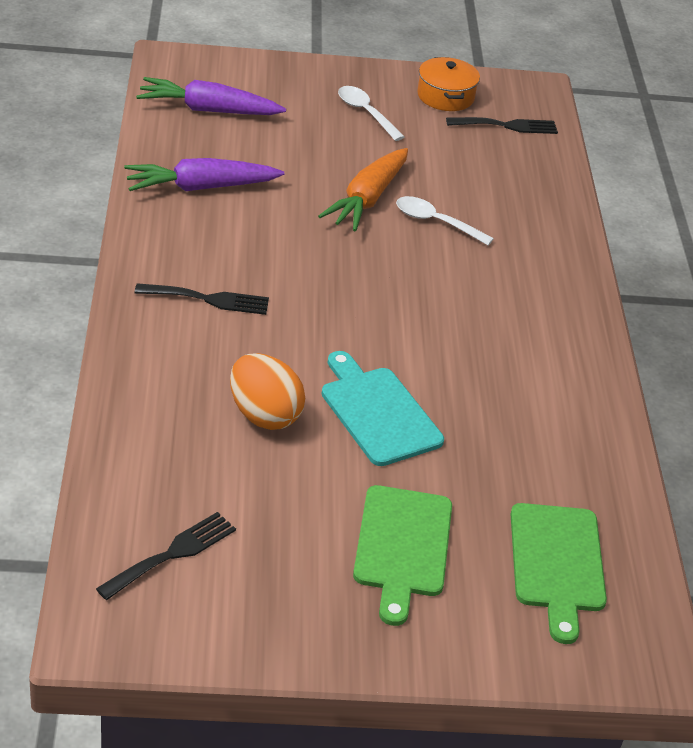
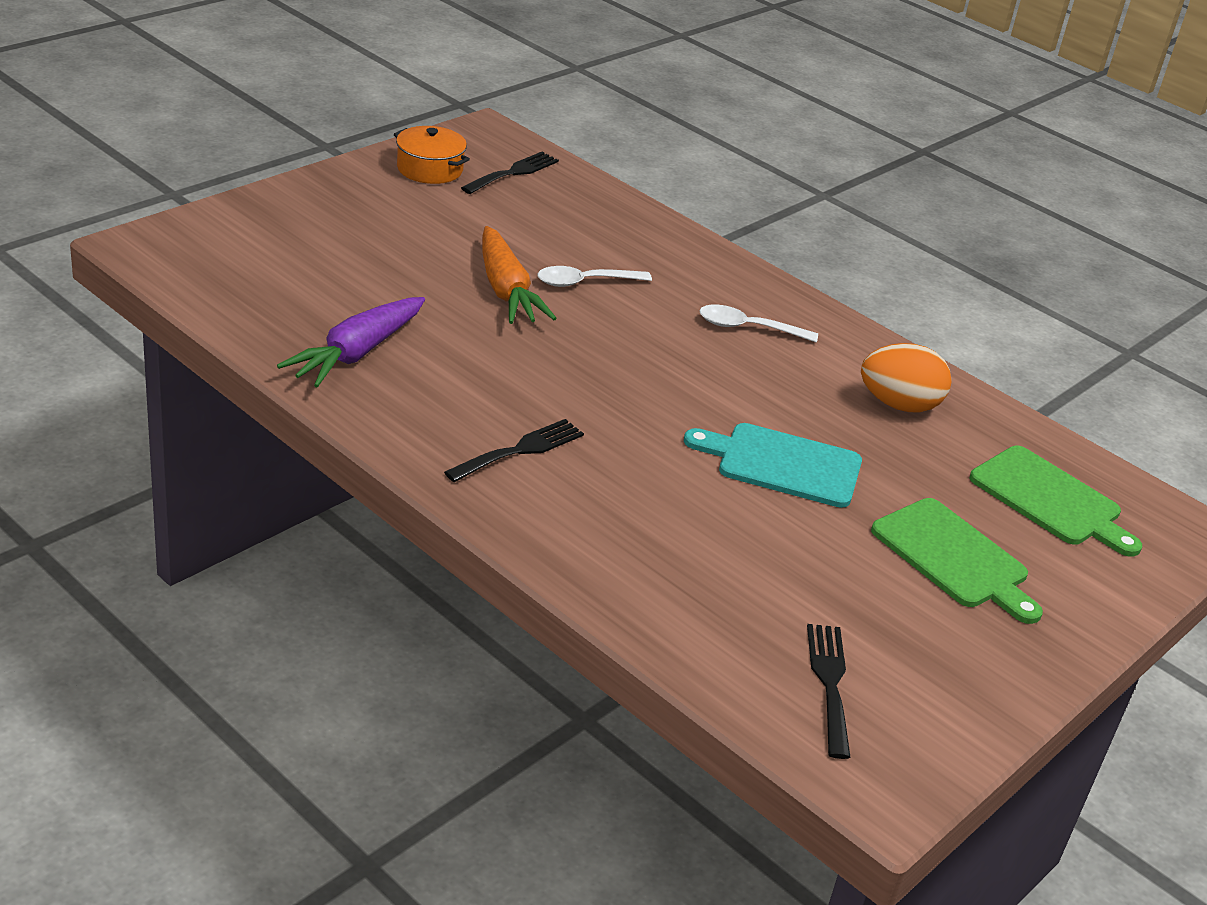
camera: 45 degrees left, 5 degrees down
purple carrot [136,77,286,115] -> none
orange egg [230,353,305,430] -> orange egg moved to [861,343,951,412]
white spoon [338,86,404,141] -> white spoon moved to [699,305,818,342]

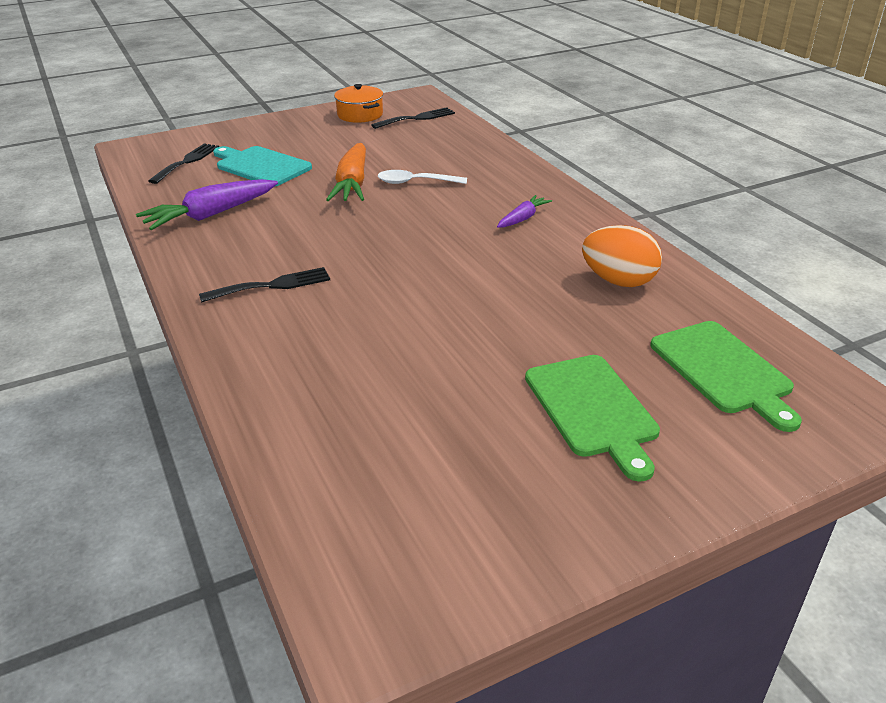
camera: 25 degrees right, 0 degrees up
turquoise cutting board [684,423,862,508] -> turquoise cutting board moved to [213,146,312,187]
white spoon [699,305,818,342] -> purple carrot [497,195,552,228]
black fork [807,624,851,759] -> black fork moved to [148,143,219,184]

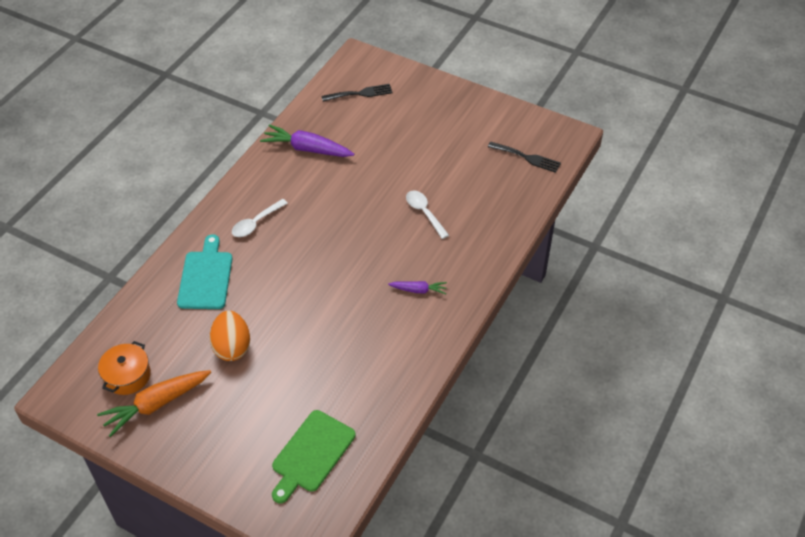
camera: 55 degrees right, 15 degrees up
black fork [199,267,330,303] -> white spoon [232,199,288,237]
turquoise cutting board [213,146,312,187] -> turquoise cutting board moved to [177,234,232,309]
orange carrot [326,143,366,201] -> orange carrot moved to [97,370,211,437]
orange pot [334,84,383,123] -> orange pot moved to [98,341,151,395]
green cutting board [525,355,660,482] -> none
orange egg [582,225,662,287] -> orange egg moved to [209,311,250,361]

